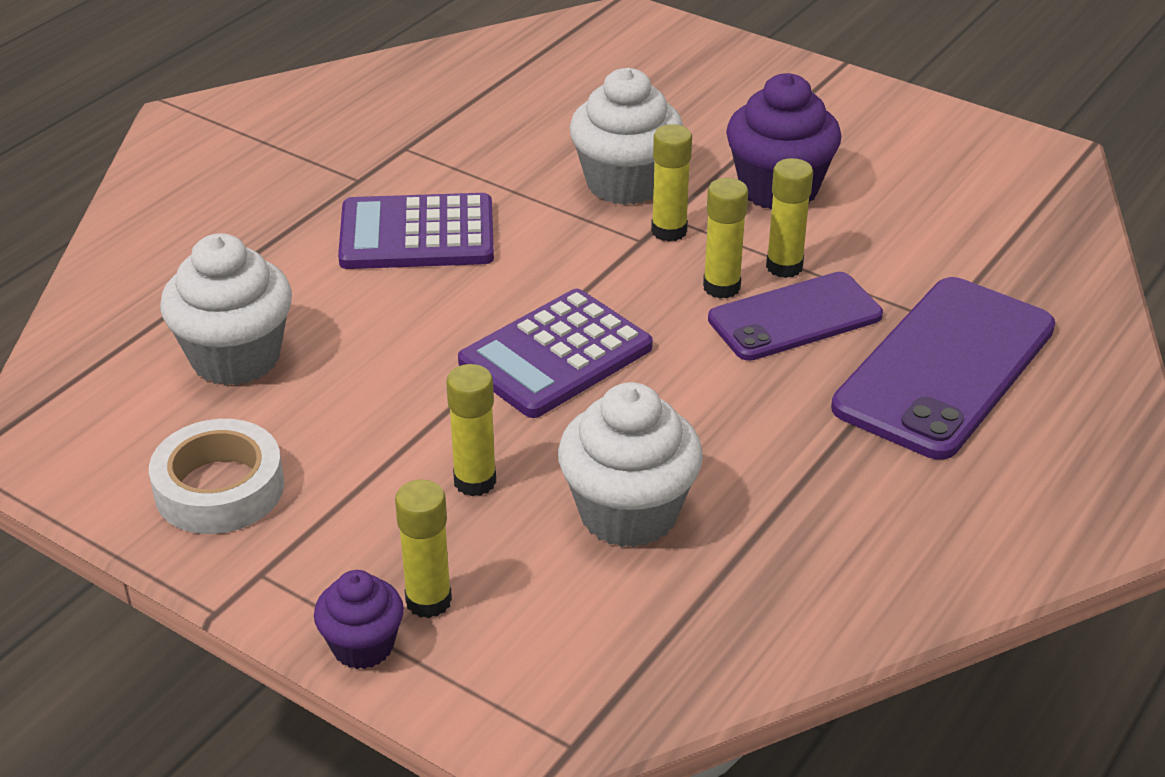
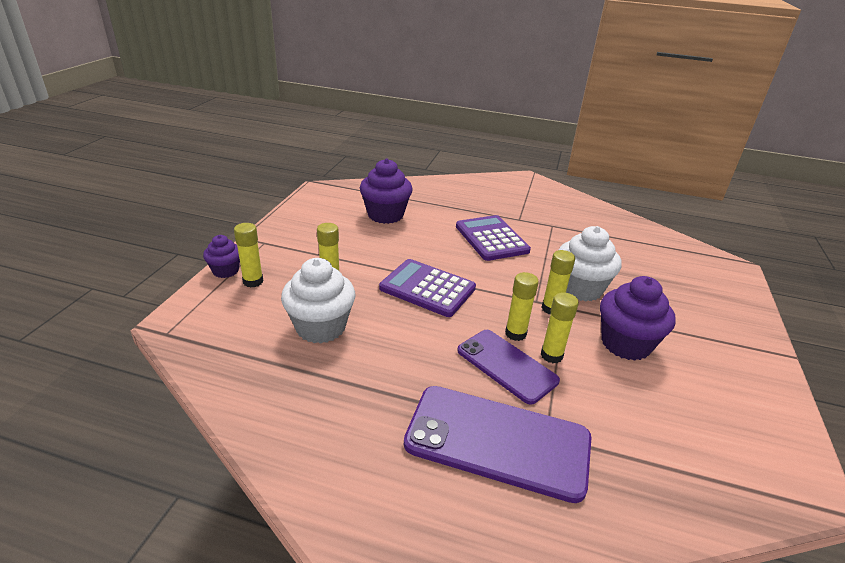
camera: 70 degrees right, 5 degrees down
white tape [149,419,284,534] -> none
white cupcake [160,233,292,386] -> purple cupcake [360,158,413,224]

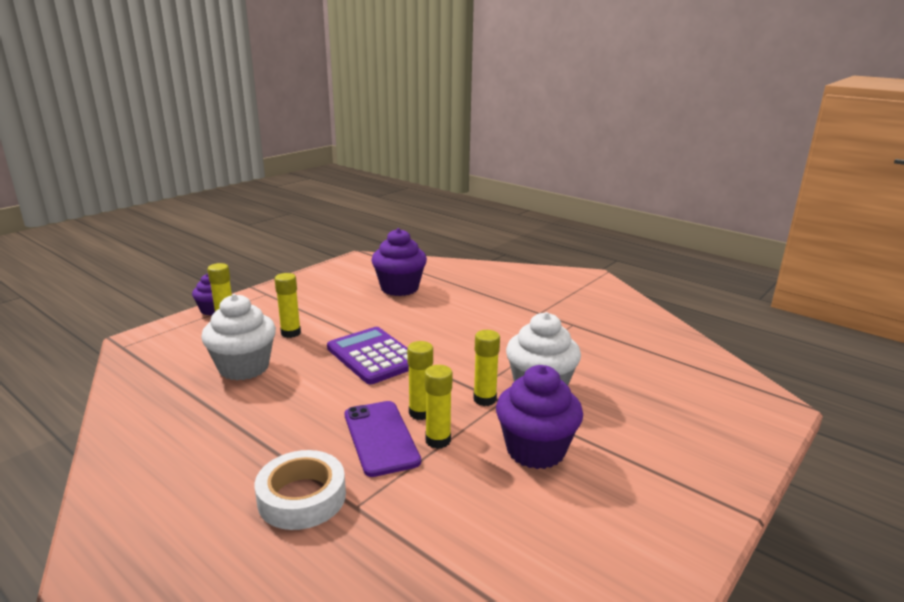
camera: 25 degrees right, 10 degrees down
purple phone [404,386,591,503] -> white tape [255,450,346,530]
purple calculator [456,215,531,261] -> none

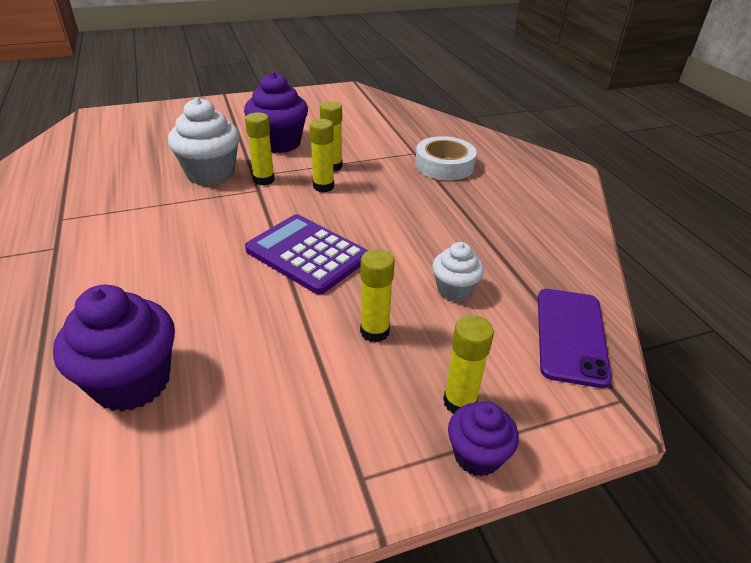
camera: 150 degrees left, 15 degrees up
white cupcake [201,294,276,380] -> white cupcake [432,242,484,302], size x0.58
purple calculator [327,327,409,384] -> purple calculator turned 135 degrees clockwise [245,214,368,294]
purple phone [345,401,421,477] -> purple phone moved to [538,289,612,388]

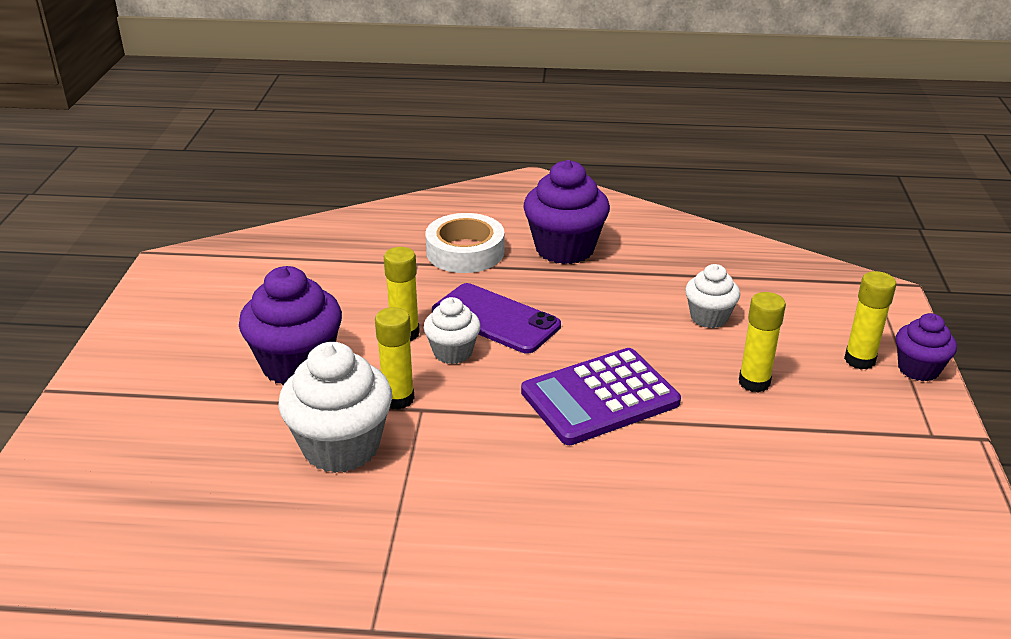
camera: 65 degrees left, 5 degrees down
purple cupcake [53,285,175,412] -> purple cupcake moved to [523,160,610,264]
yellow glue stick [309,119,334,192] -> white cupcake [424,297,481,364]
purple phone [538,289,612,388] -> purple phone moved to [432,283,561,353]

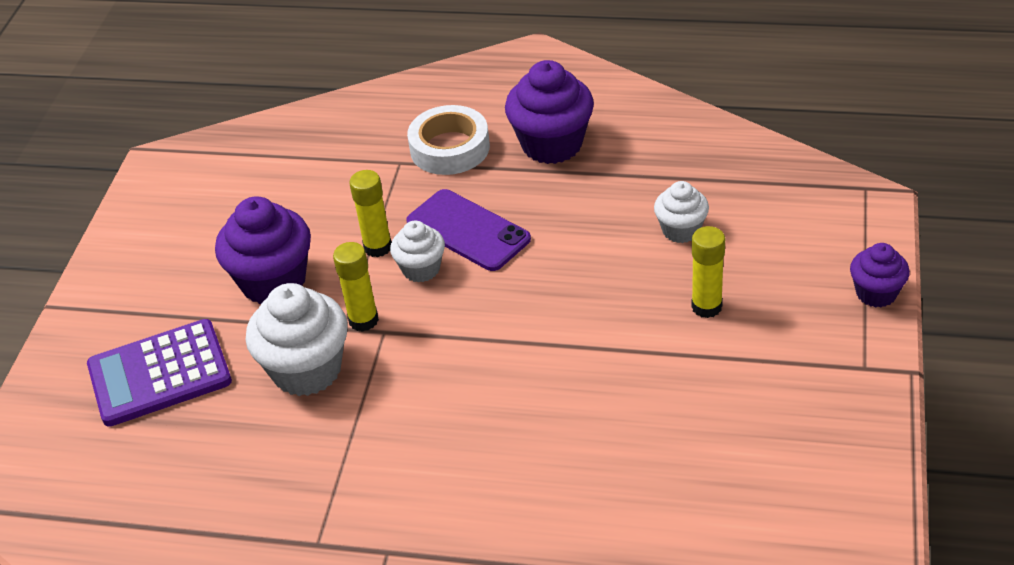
camera: 10 degrees right, 10 degrees up
purple calculator [521,348,681,445] -> purple calculator moved to [87,319,232,427]
yellow glue stick [844,271,896,370] -> none

